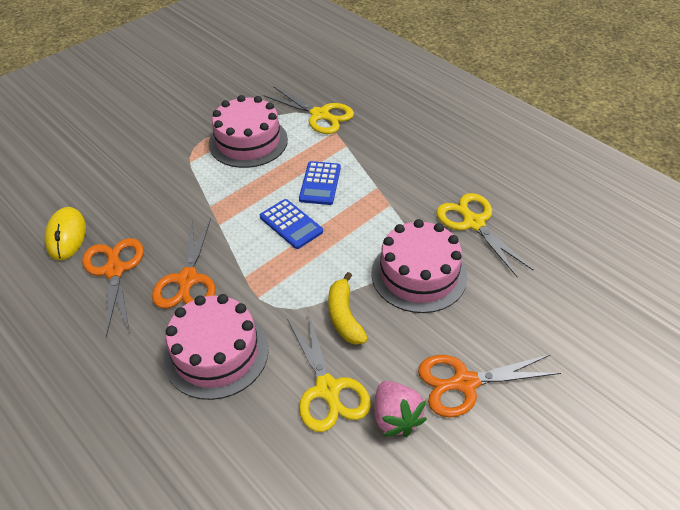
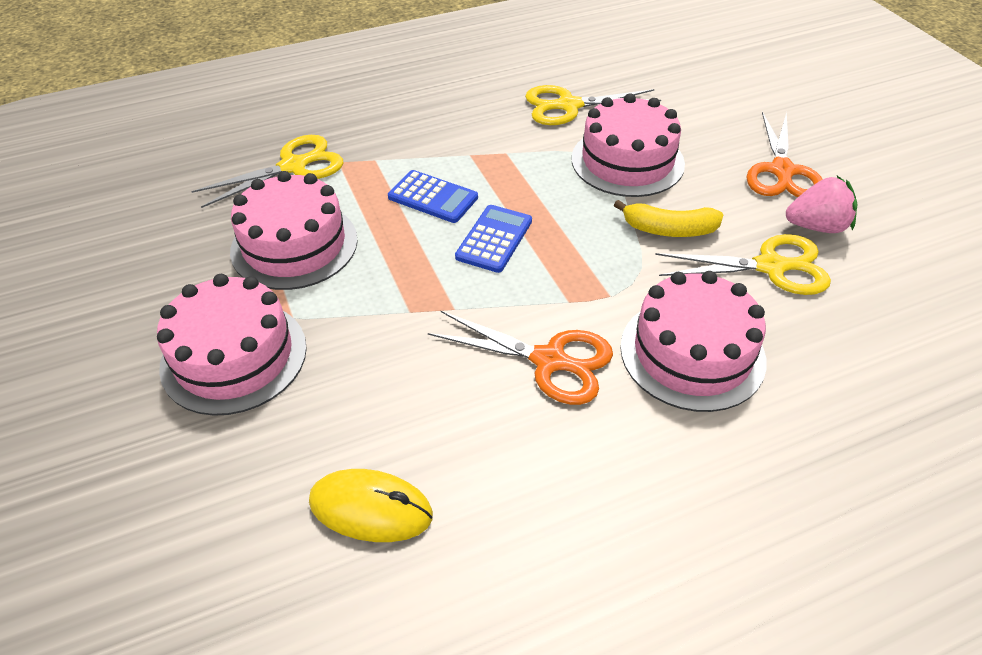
camera: 70 degrees left, 0 degrees up
orange scissors [82,238,144,337] -> none
blue calculator [260,199,323,249] -> blue calculator turned 45 degrees counterclockwise [455,205,532,273]
none -> pink cake [157,274,307,416]

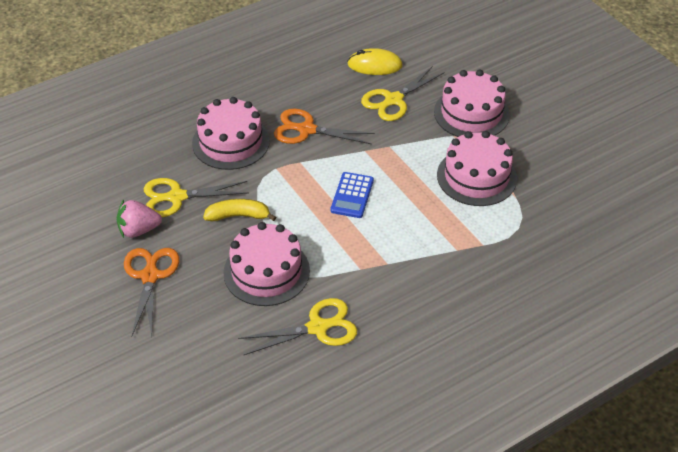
camera: 170 degrees right, 0 degrees up
yellow scissors [191,135,343,208] -> yellow scissors moved to [361,66,445,121]
blue calculator [388,170,478,223] -> none

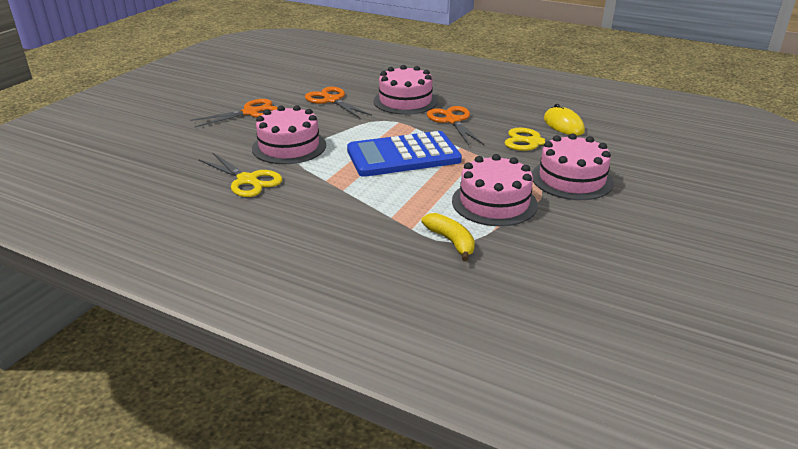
camera: 60 degrees right, 15 degrees down
pink strawberry [117,199,162,238] -> none
yellow scissors [144,178,249,217] -> orange scissors [305,87,372,118]
yellow banana [203,199,276,221] -> yellow banana moved to [421,213,475,261]
blue calculator [330,172,374,218] -> blue calculator [347,131,462,177], size x2.01

